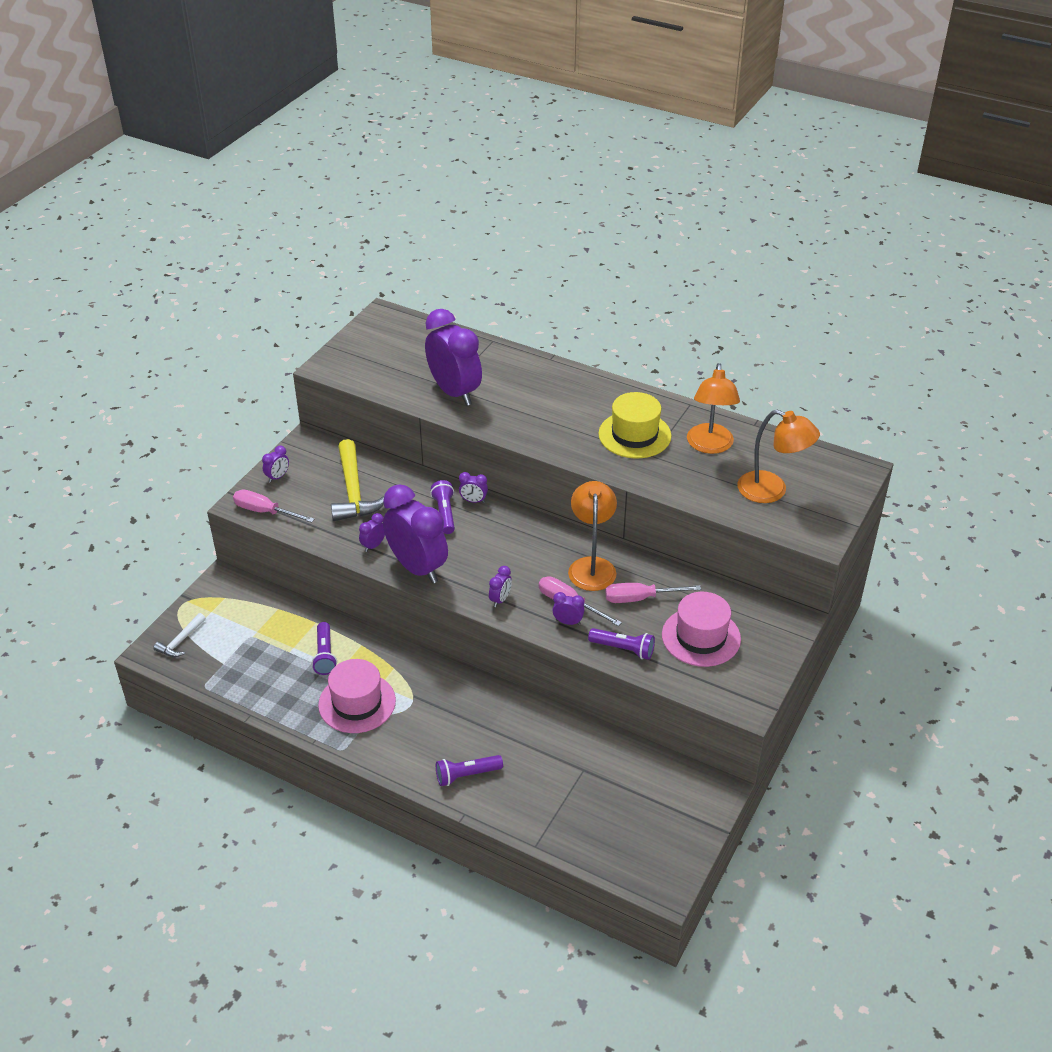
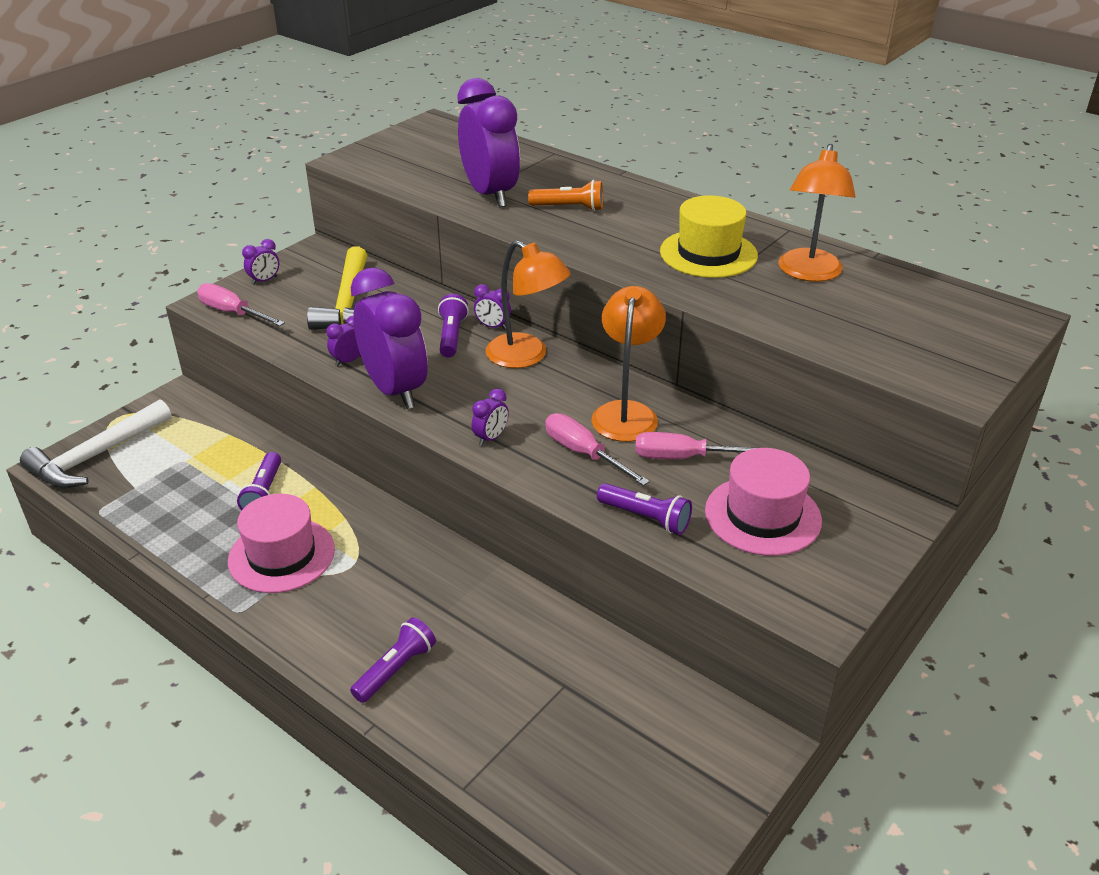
camera: 10 degrees right, 5 degrees down
white hammer [154,613,206,657] -> white hammer [20,399,172,488], size x1.92
purple flashlight [436,755,503,786] -> purple flashlight turned 135 degrees clockwise [350,617,436,703]
purple clock [553,592,584,625] -> none
orange lamp [737,410,820,503] -> orange lamp moved to [486,240,571,368]
none -> orange flashlight [528,180,603,211]

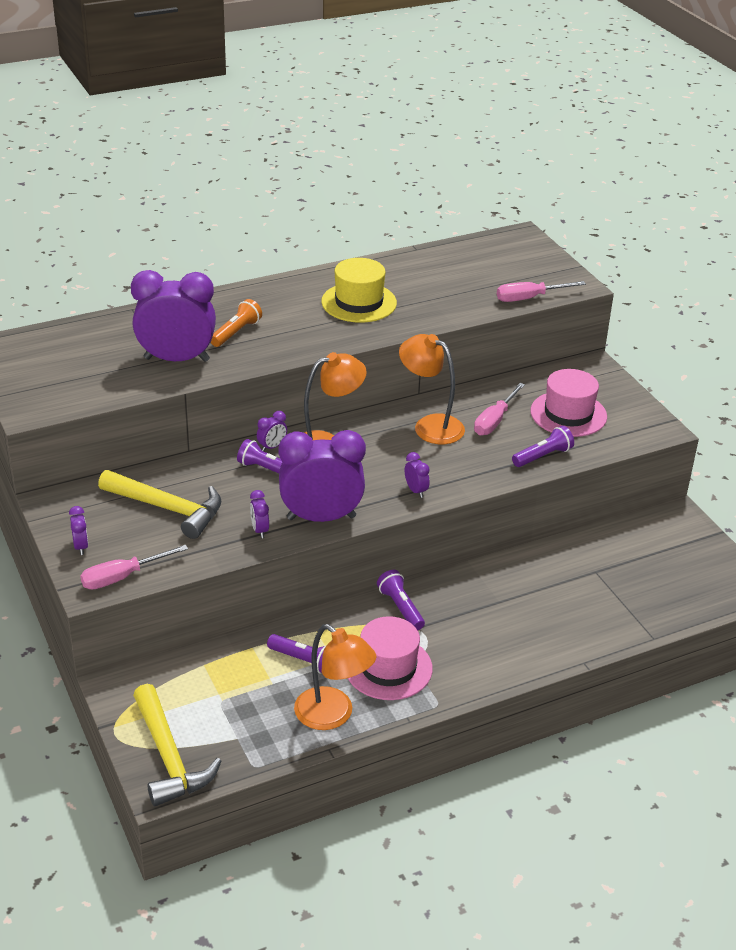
camera: 65 degrees left, 0 degrees up
white hammer [20,399,172,488] -> yellow hammer [133,684,221,806]
purple flashlight [350,617,436,703] -> purple flashlight moved to [377,570,425,630]
pink screwdriver [545,413,650,486] -> pink screwdriver moved to [497,281,586,302]
orange lamp [778,144,855,282] -> orange lamp moved to [294,624,376,730]

